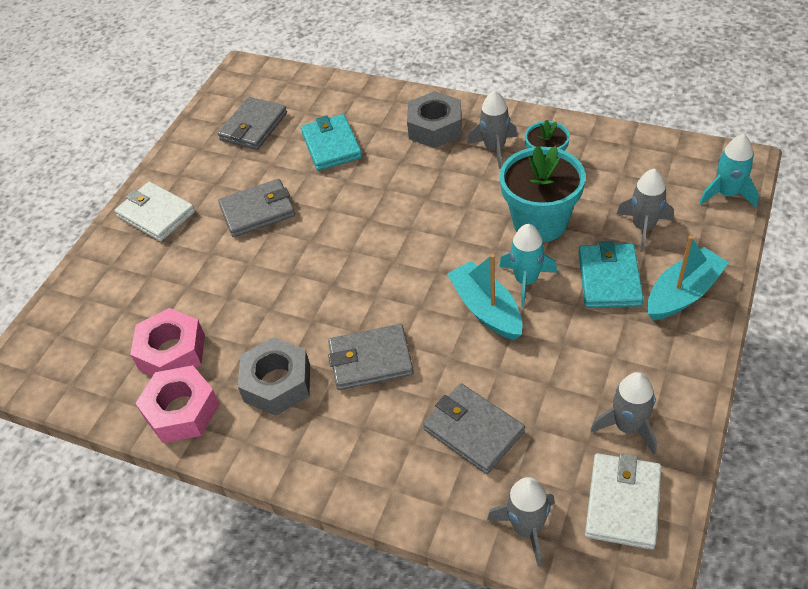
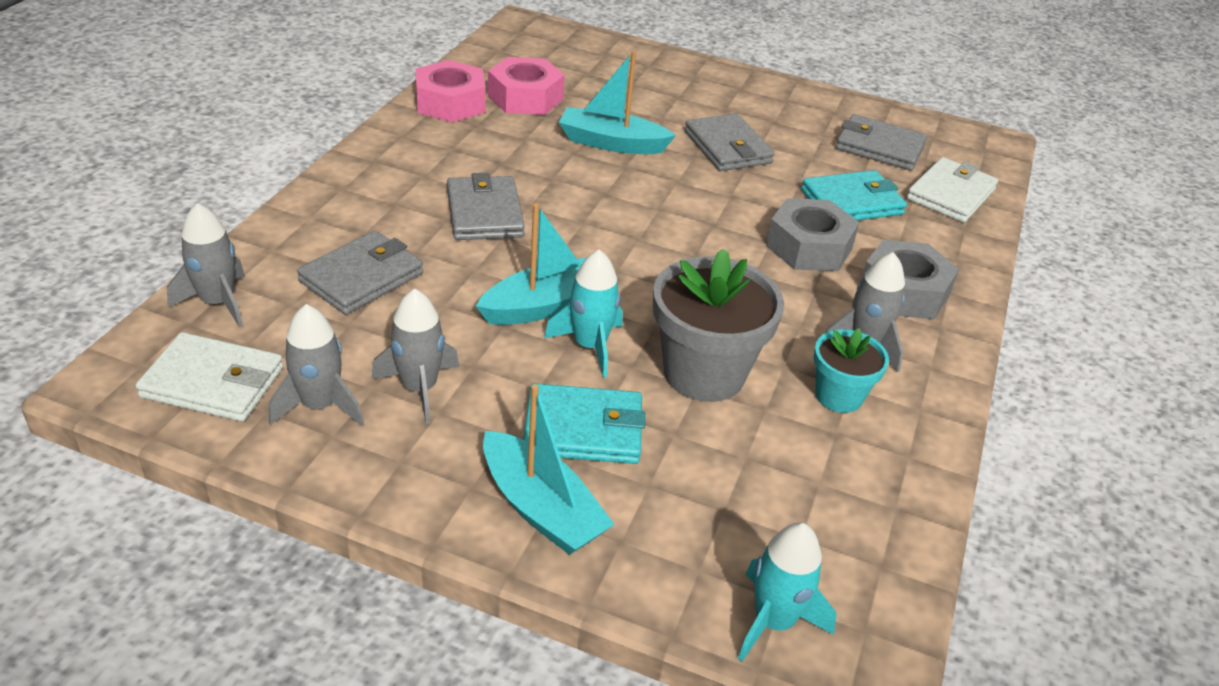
camera: 80 degrees right, 10 degrees down
white wallet [114,182,195,241] -> white wallet moved to [907,157,998,223]
grey nut [238,337,310,416] -> grey nut moved to [766,198,860,271]
turquoise flower pot [499,146,586,242] -> grey flower pot [653,248,784,402]
grey rocket [617,169,674,251] -> grey rocket moved to [371,288,459,424]
none -> turquoise boat [559,51,676,154]

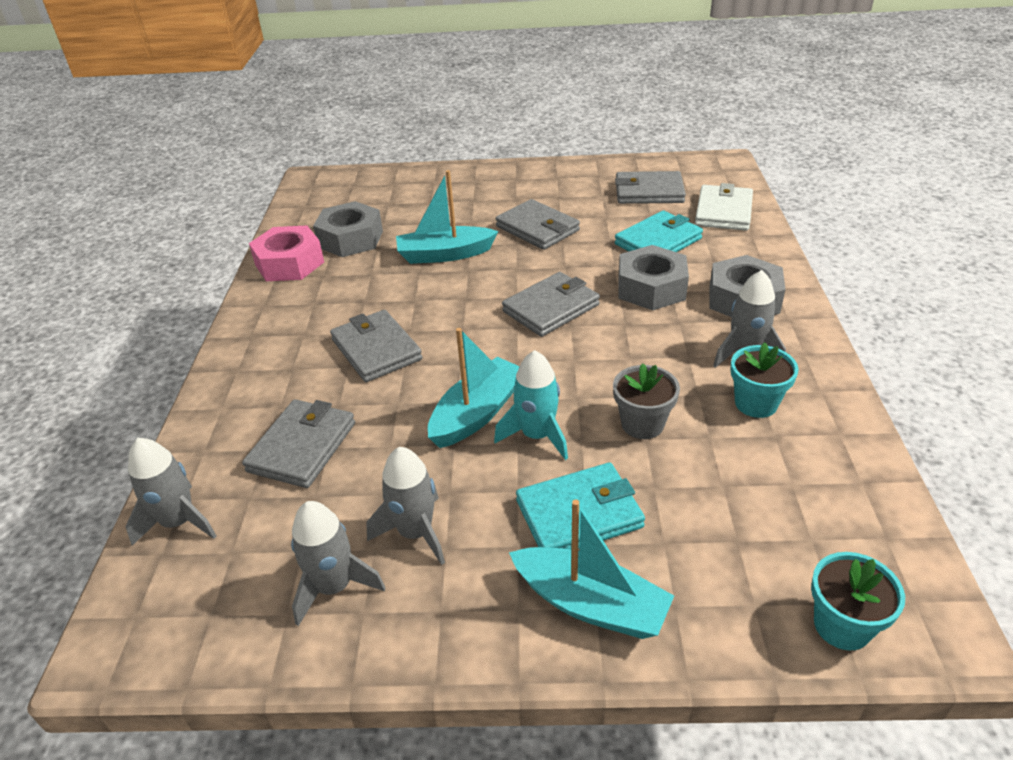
camera: 15 degrees left, 0 degrees up
white wallet [136,332,283,422] -> none
pink nut [488,57,565,115] -> grey nut [313,201,383,257]
grey flower pot [653,248,784,402] -> grey flower pot [613,363,680,439], size x0.57
turquoise rocket [738,522,836,662] -> turquoise flower pot [811,552,905,651]
none -> grey wallet [502,272,600,337]

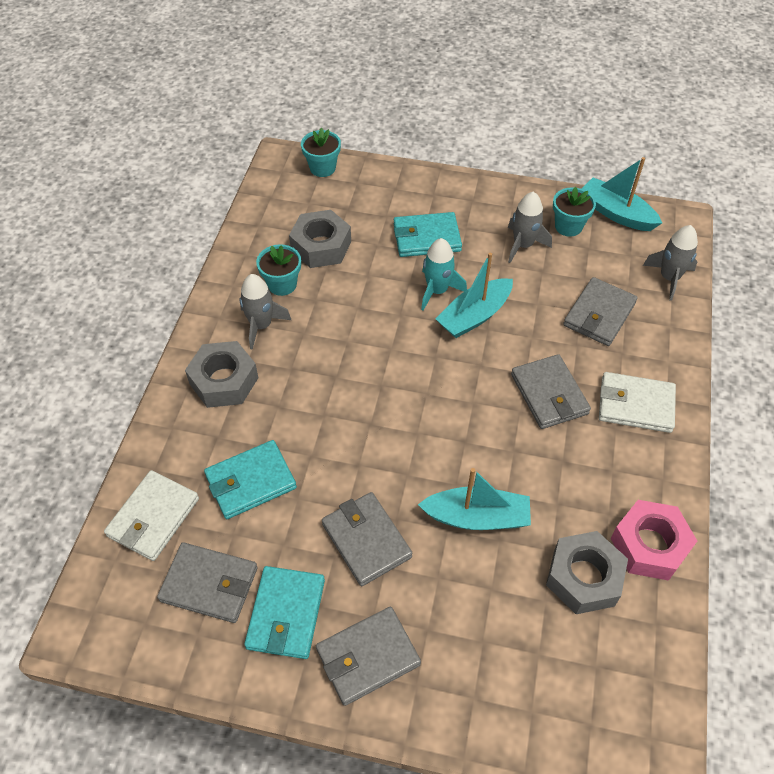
camera: 170 degrees left, 15 degrees up
grey rocket [291,501,385,626] -> turquoise flower pot [553,186,596,237]
grey wallet [502,272,600,337] -> grey wallet moved to [316,607,421,706]
turquoise boat [509,499,674,639] -> turquoise boat moved to [582,157,662,231]
grey flower pot [613,363,680,439] -> none
grey nut [618,245,689,310] -> grey nut moved to [289,210,351,268]
none -> turquoise wallet [244,566,325,659]
none -> white wallet [599,372,676,433]

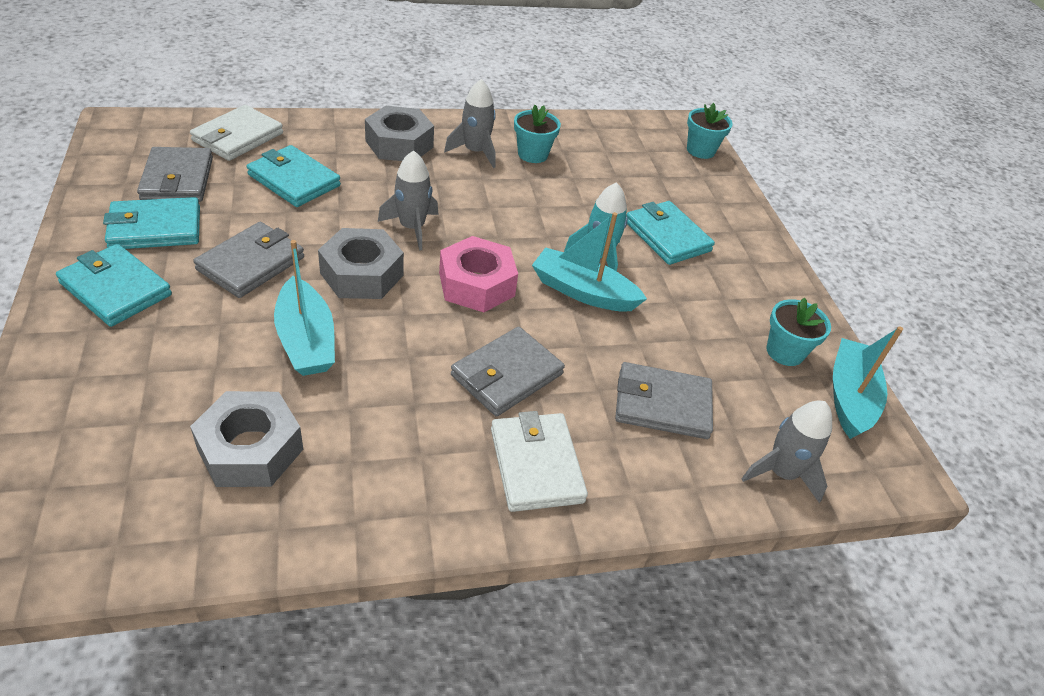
camera: 60 degrees right, 10 degrees down
white wallet [104,470,199,561] -> white wallet turned 60 degrees counterclockwise [190,105,283,161]
grey nut [289,210,351,268] -> grey nut moved to [318,228,404,299]
grey wallet [316,607,421,706] -> turquoise wallet [56,244,172,327]
grey rocket [508,192,552,263] -> grey rocket moved to [378,150,438,251]
pink nut [611,500,697,581] -> pink nut moved to [439,236,518,312]

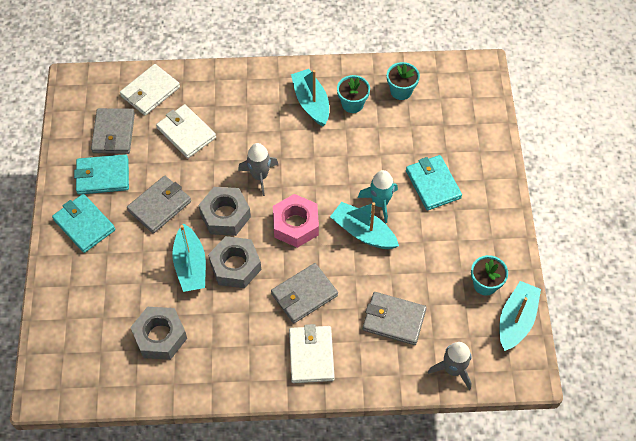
camera: 15 degrees right, 15 degrees up
turquoise wallet [247,145,341,207] -> white wallet [156,104,216,158]
grey nut [365,106,434,161] -> grey nut moved to [208,236,261,288]
grey rocket [444,79,496,168] -> turquoise boat [291,69,329,126]
turquoise flower pot [687,103,733,159] -> turquoise flower pot moved to [387,62,420,100]

